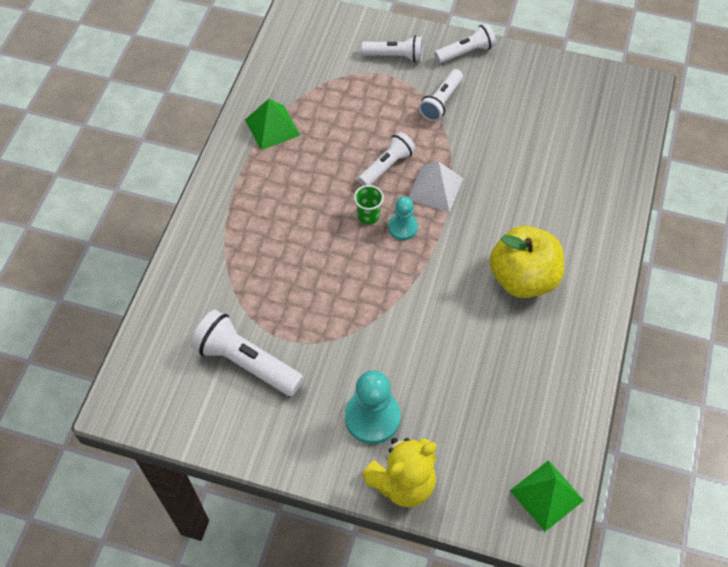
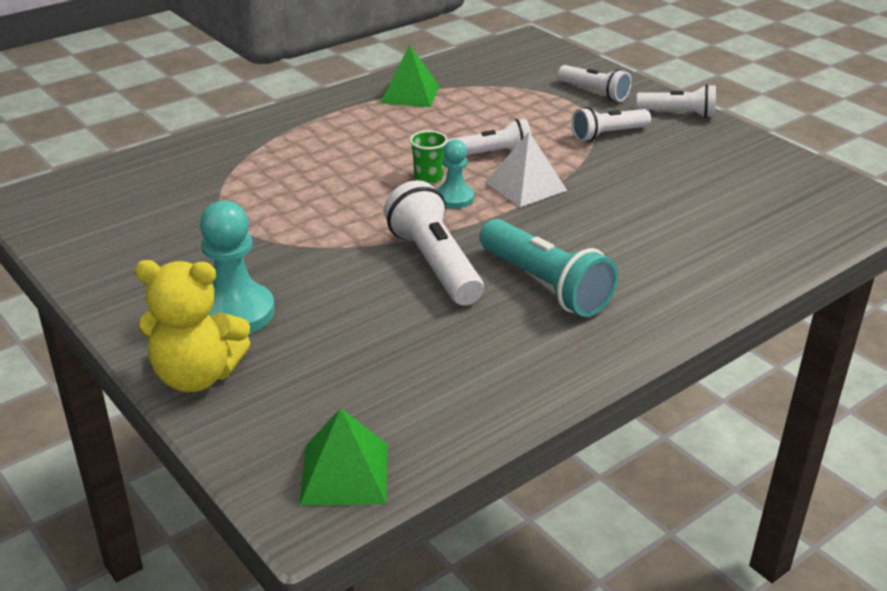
camera: 35 degrees right, 25 degrees down
white flashlight [191,309,304,396] -> white flashlight moved to [384,180,484,306]
yellow apple [489,226,564,298] -> turquoise flashlight [480,219,618,317]

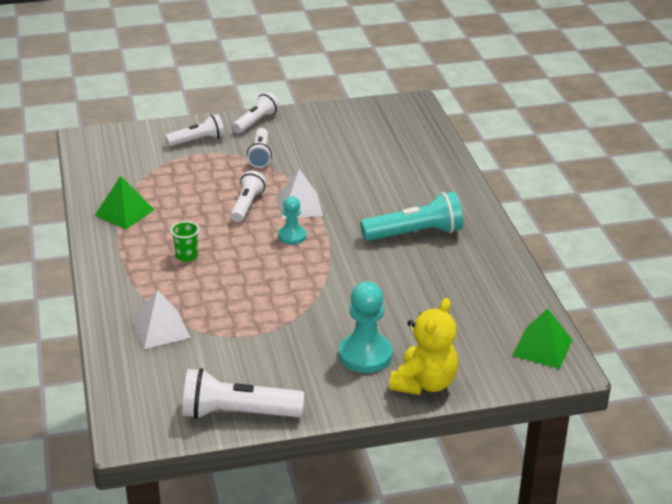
camera: 65 degrees left, 0 degrees up
white flashlight [384,180,484,306] -> white flashlight moved to [182,368,304,419]
green cup [409,131,448,184] -> green cup moved to [170,221,199,262]
none -> white pyramid [132,290,191,349]

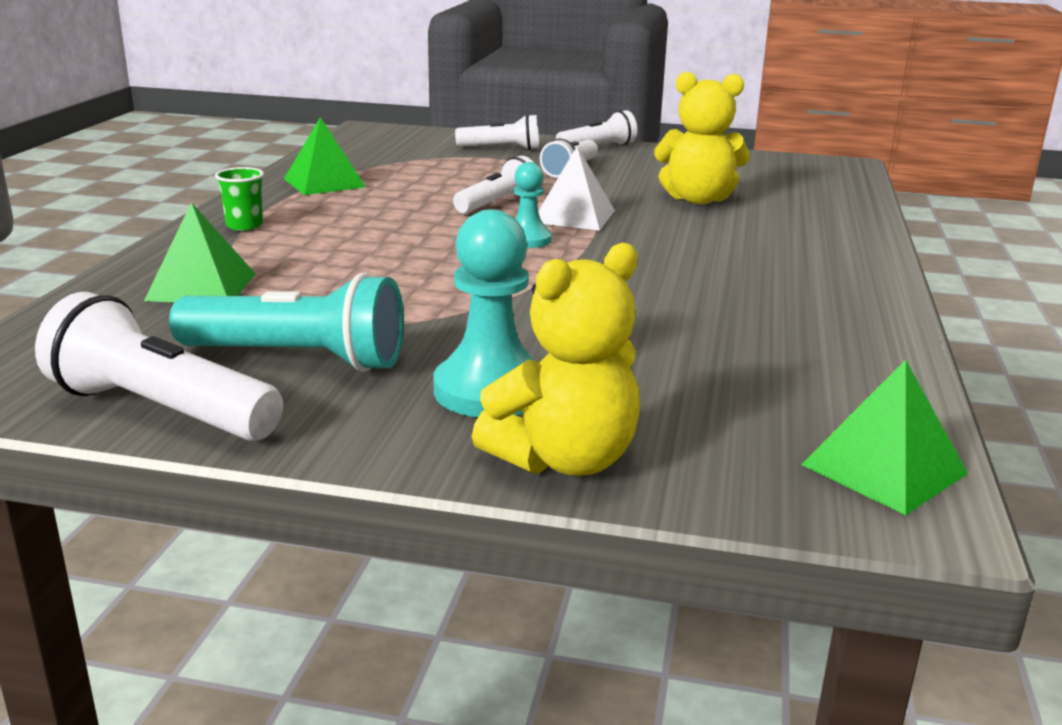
camera: 25 degrees right, 10 degrees down
white pyramid [132,290,191,349] -> green pyramid [144,202,255,302]
green cup [170,221,199,262] -> green cup moved to [215,167,264,231]
turquoise flashlight [360,191,463,241] -> turquoise flashlight moved to [169,273,404,372]
none -> yellow teddy bear [654,72,750,204]

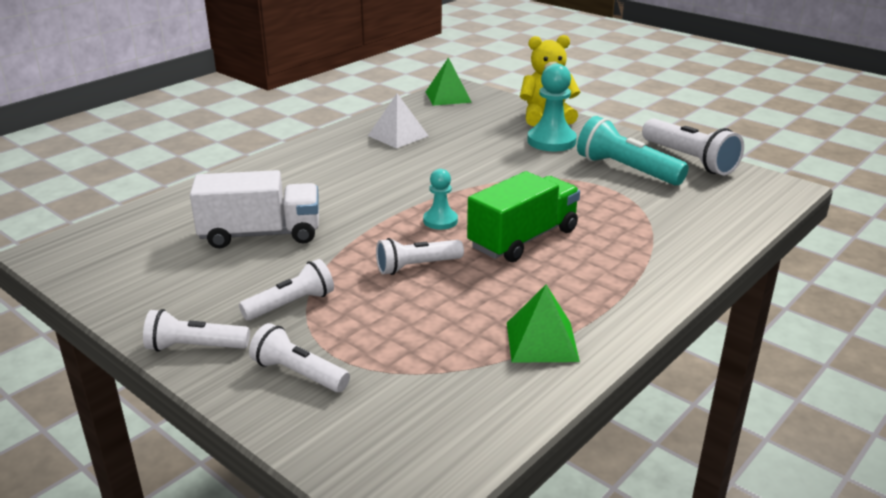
camera: 150 degrees left, 5 degrees up
green pyramid [144,202,255,302] -> none
green cup [215,167,264,231] -> none
white pyramid [538,146,615,230] -> white pyramid moved to [368,94,429,149]
yellow teddy bear [654,72,750,204] -> white truck [190,170,319,248]
none -> green truck [467,171,580,262]

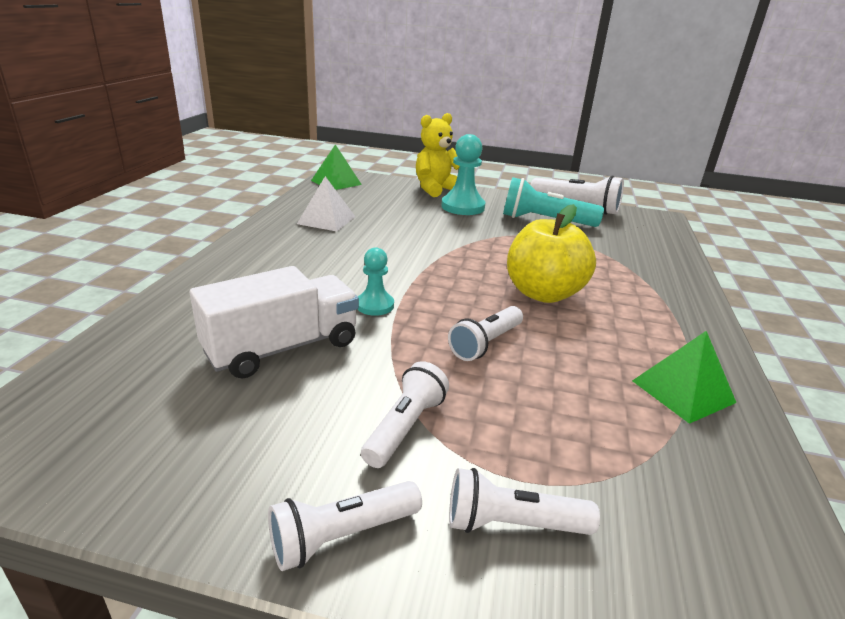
camera: 30 degrees left, 0 degrees up
turquoise pawn [423,169,458,230] -> turquoise pawn moved to [357,247,394,316]
green truck [467,171,580,262] -> yellow apple [507,204,596,303]

